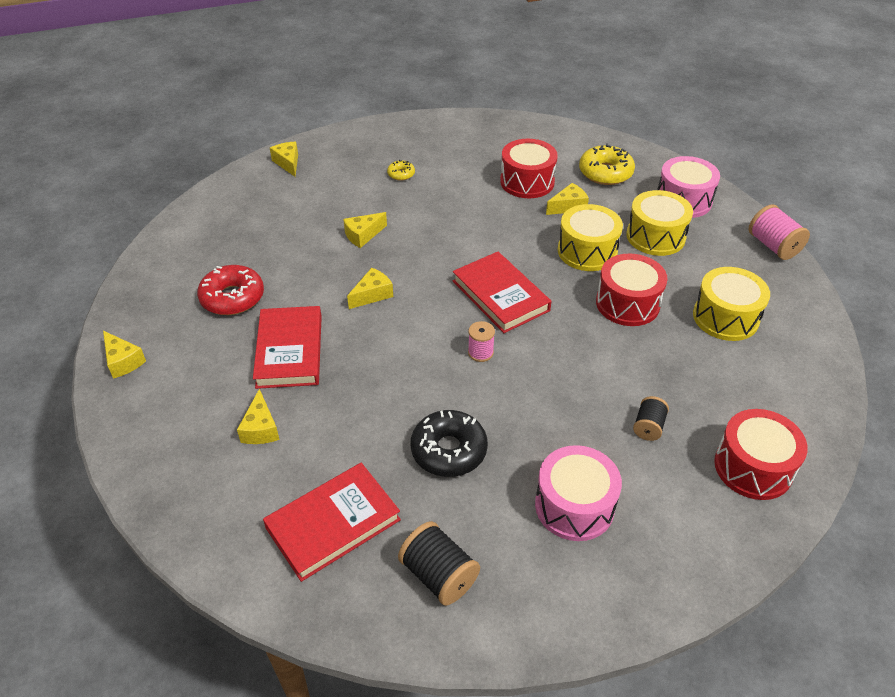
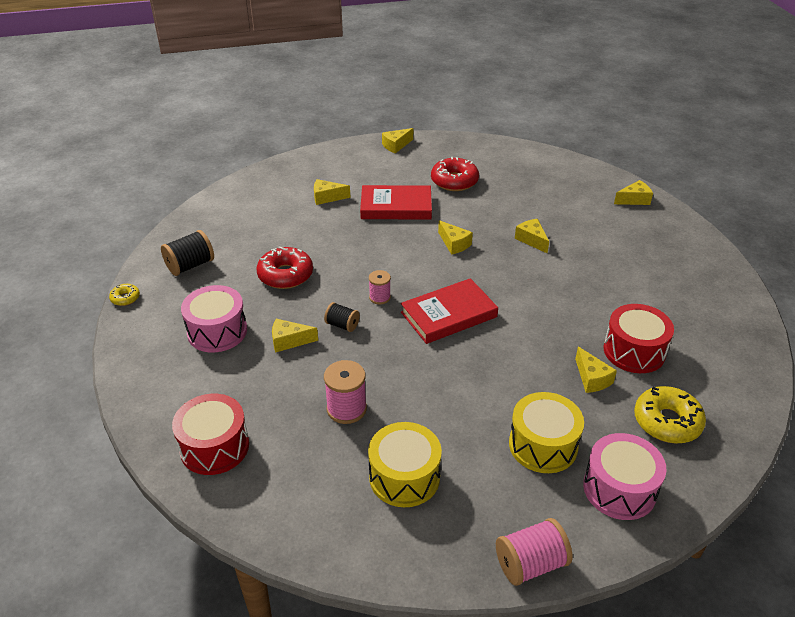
camera: 95 degrees right, 5 degrees down
red book [263,463,401,582] -> none
yellow donut [387,160,415,181] -> yellow donut moved to [109,284,140,306]
black donut [411,410,488,477] -> red donut [257,247,313,289]
yellow drum [558,204,623,271] -> none
red drum [596,254,668,326] -> none
black spool [633,396,669,441] -> black spool moved to [324,302,360,332]
none -> yellow cheese [272,319,318,353]
none -> pink spool [324,360,367,424]

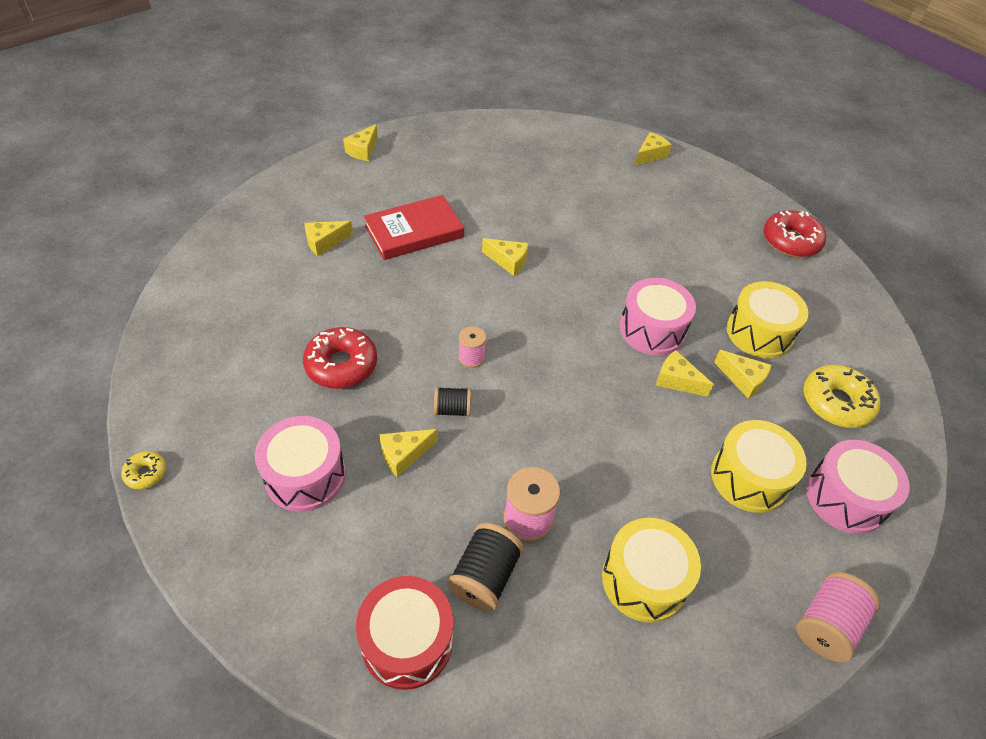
camera: 30 degrees left, 10 degrees up
black spool [161,230,214,276] -> black spool moved to [447,523,524,611]
red book [401,278,498,344] -> none
red donut [431,157,479,191] -> red donut moved to [763,210,826,257]
yellow cheese [515,219,549,253] -> yellow cheese moved to [656,350,714,397]
red drum [603,304,674,373] -> yellow drum [727,281,808,359]
none -> pink drum [619,278,696,355]

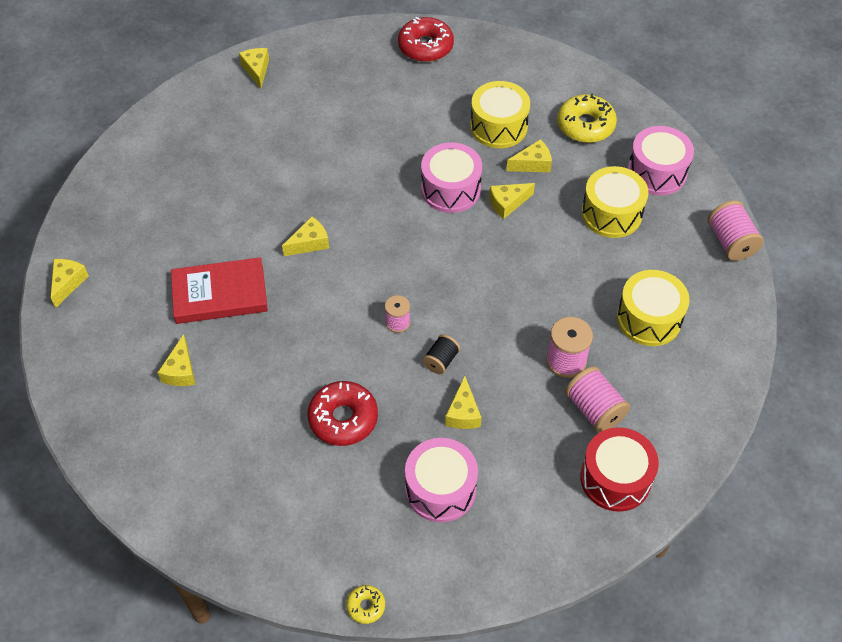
camera: 55 degrees left, 5 degrees up
yellow cheese [343,124,378,161] -> yellow cheese turned 135 degrees counterclockwise [51,259,89,308]
red book [364,195,464,260] -> red book turned 75 degrees clockwise [171,257,268,324]
black spool [447,523,524,611] -> pink spool [565,366,630,433]

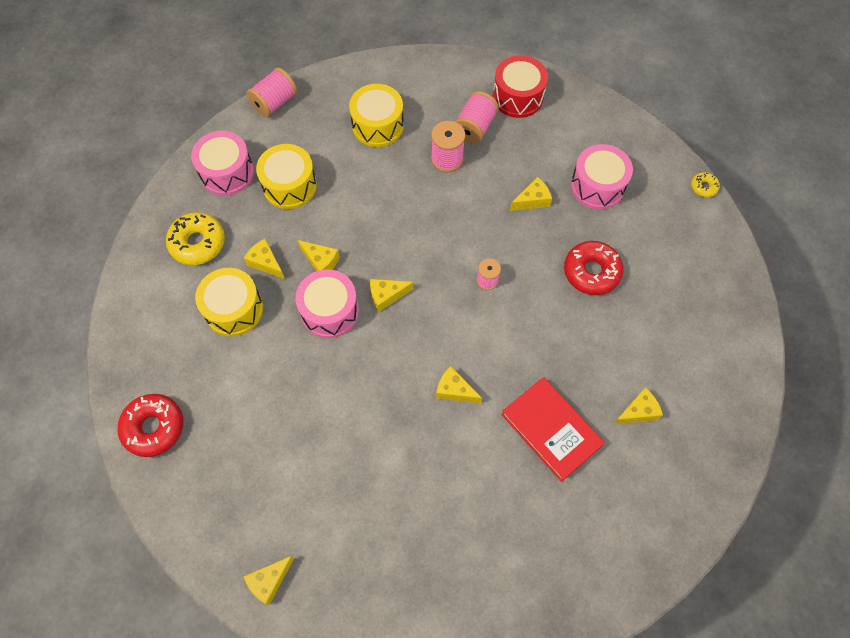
camera: 120 degrees left, 10 degrees up
yellow cheese [51,259,89,308] -> yellow cheese moved to [370,279,414,312]
black spool [423,334,460,374] -> none

